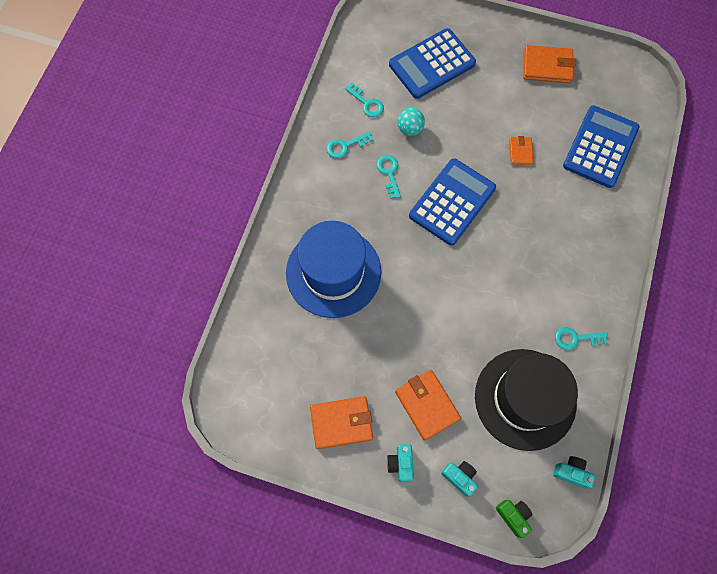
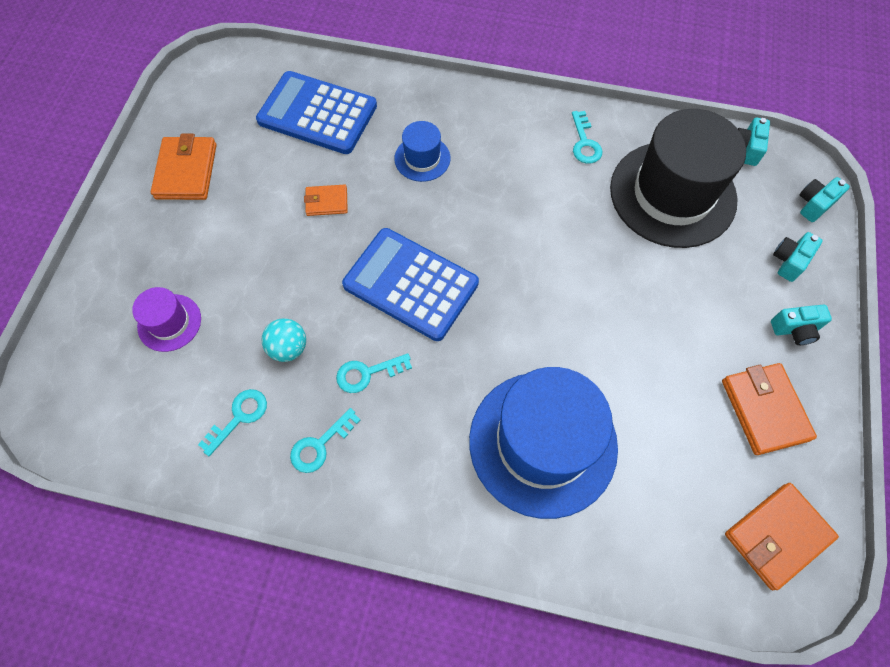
camera: 95 degrees left, 5 degrees down
turquoise key [327,132,373,158] -> turquoise key turned 75 degrees clockwise [290,408,360,473]
blue calculator [389,28,476,99] -> purple hat [132,287,201,352]
orange wallet [395,370,461,441] -> orange wallet moved to [725,483,839,590]
green camera [496,500,533,538] -> turquoise camera [800,177,850,222]
none -> blue hat [394,121,450,182]

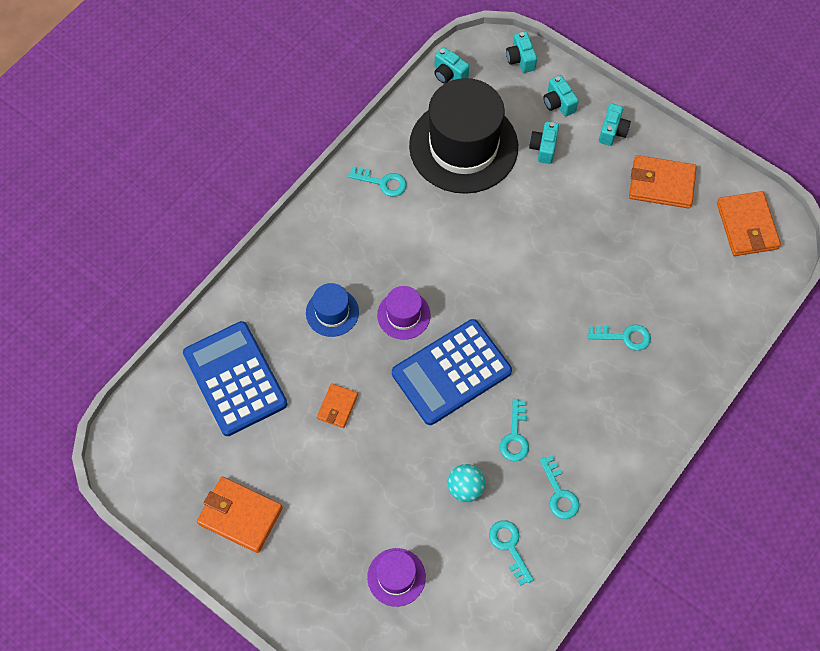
camera: 65 degrees left, 0 degrees up
blue calculator [256,71,377,154] -> blue calculator turned 105 degrees clockwise [183,321,288,436]
blue hat [469,367,618,519] -> turquoise key [587,325,651,351]
none -> purple hat [377,286,431,340]
none -> turquoise camera [529,121,559,164]

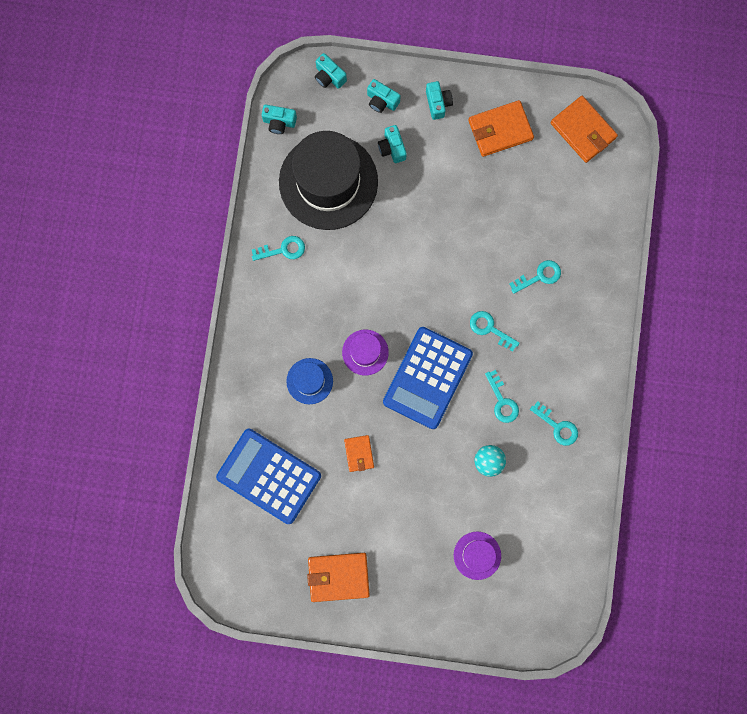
camera: 30 degrees left, 15 degrees up
turquoise key [489,520,534,585] -> turquoise key moved to [470,311,520,352]

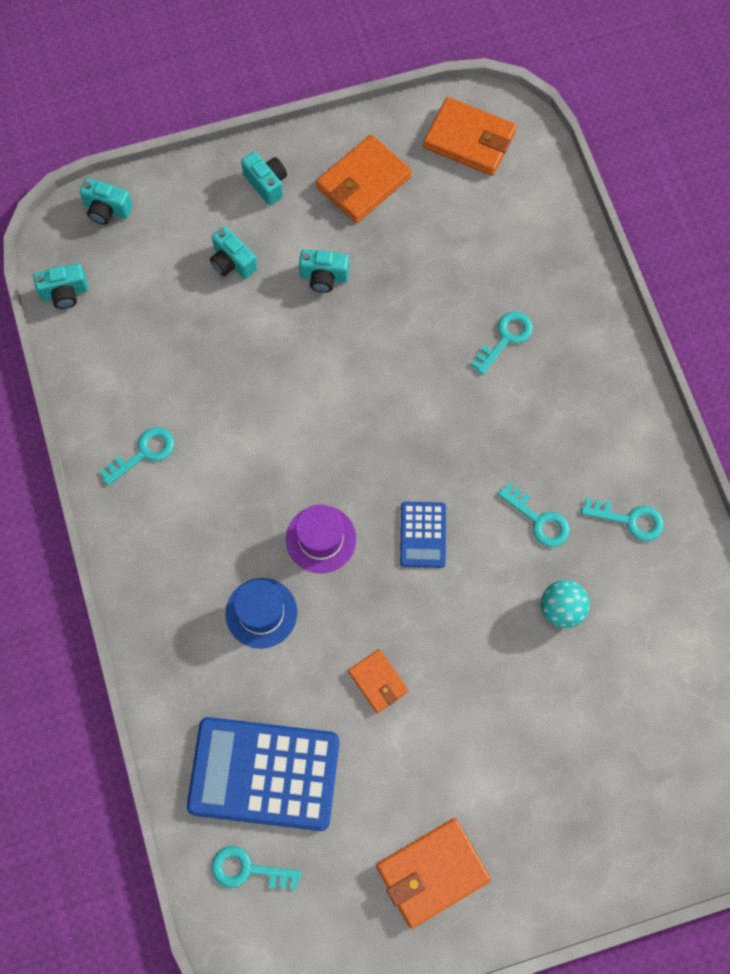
camera: 25 degrees left, 10 degrees down
black hat [279,131,378,230] -> none
turquoise camera [367,79,400,113] -> turquoise camera moved to [299,249,349,293]
blue calculator [383,327,473,429] -> blue calculator [400,502,446,568], size x0.50
purple hat [454,532,501,580] -> none
turquoise key [470,311,520,352] -> turquoise key moved to [212,846,301,890]

